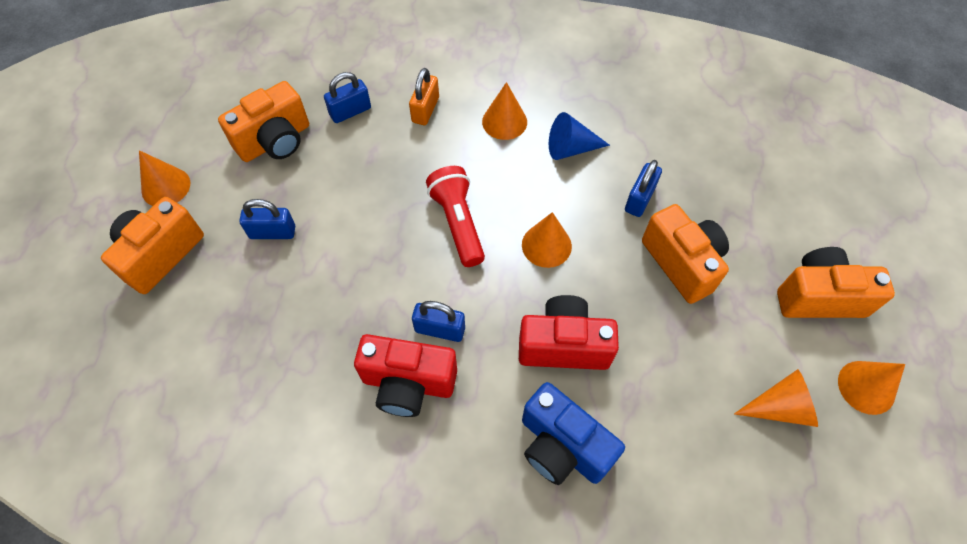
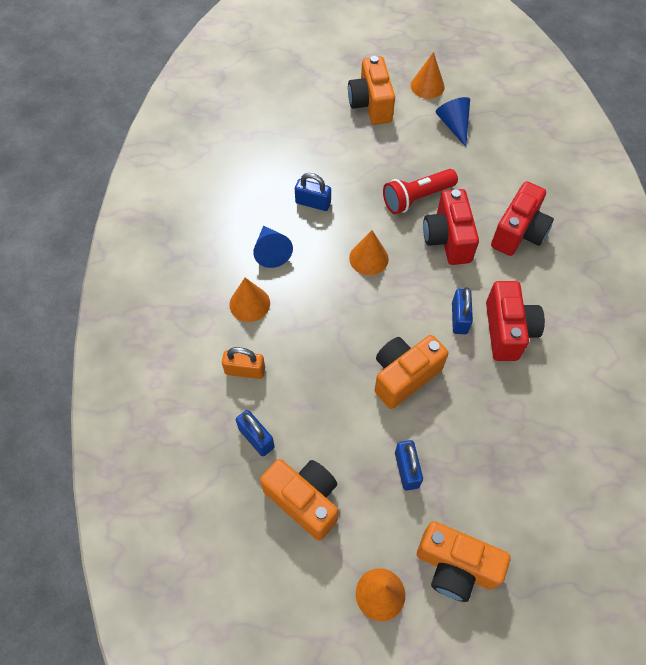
camera: 100 degrees left, 0 degrees up
red flashlight [426,166,485,267] -> red flashlight moved to [383,169,458,214]
blue camera [522,382,625,485] -> red camera [491,181,554,256]
orange camera [642,204,729,304] -> orange camera moved to [374,335,448,409]
orange cone [734,369,818,427] -> blue cone [436,97,470,147]

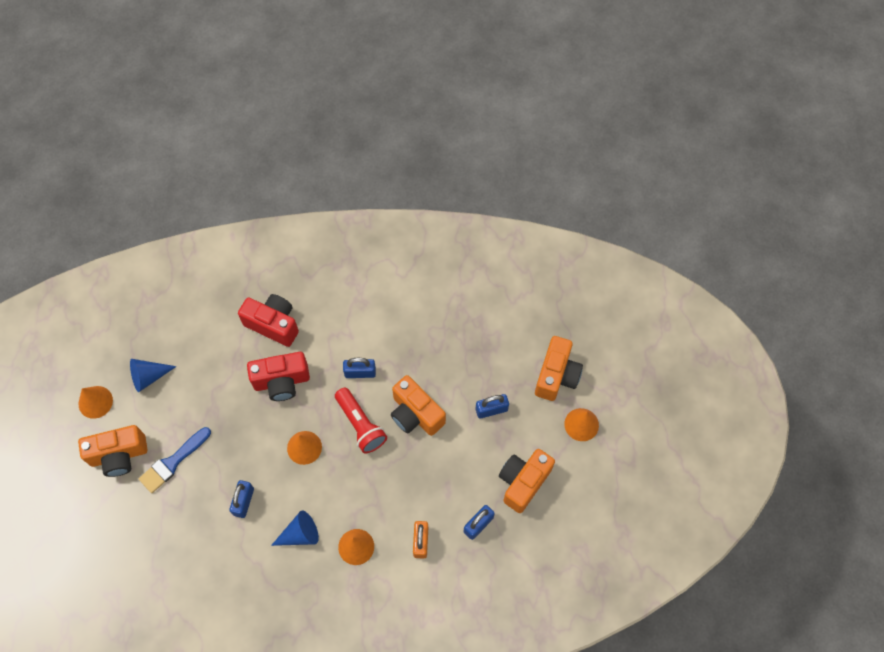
camera: 95 degrees left, 5 degrees up
red flashlight [383,169,458,214] -> red flashlight moved to [335,388,387,453]
red camera [486,281,545,361] -> none
none -> blue brush [139,427,211,493]

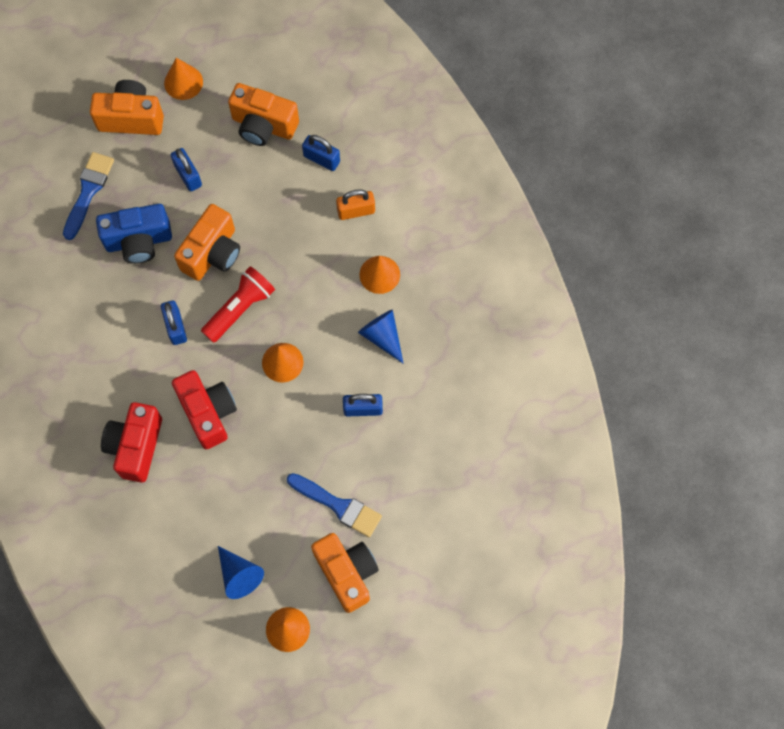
camera: 105 degrees left, 5 degrees up
none -> blue brush [63,152,114,240]
none -> blue camera [96,204,172,264]

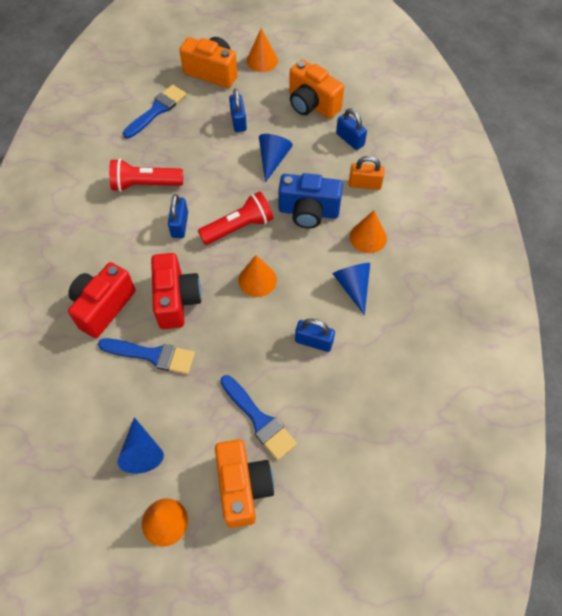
camera: 20 degrees right, 10 degrees down
blue camera [96,204,172,264] -> blue camera moved to [278,173,343,229]
orange camera [174,204,240,281] -> none
none -> blue brush [98,338,195,374]
none -> red flashlight [109,159,183,192]
none -> blue cone [259,134,293,183]

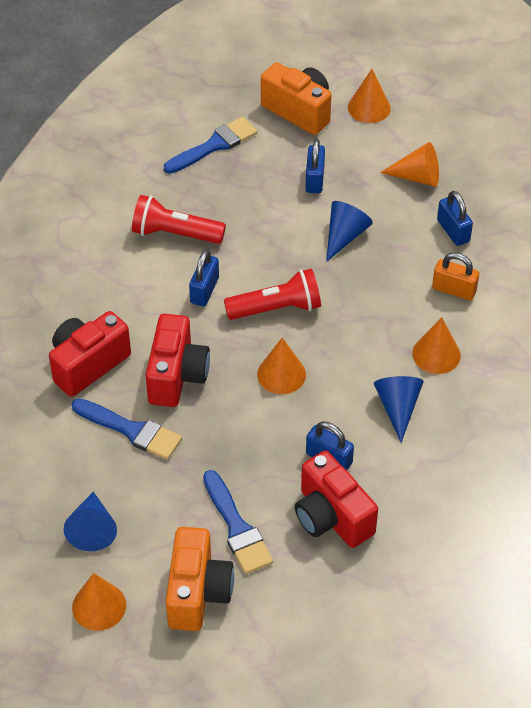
camera: 15 degrees right, 10 degrees down
blue camera [278,173,343,229] -> none
orange camera [289,60,344,119] -> orange cone [380,142,439,187]
none -> red camera [295,451,378,548]

